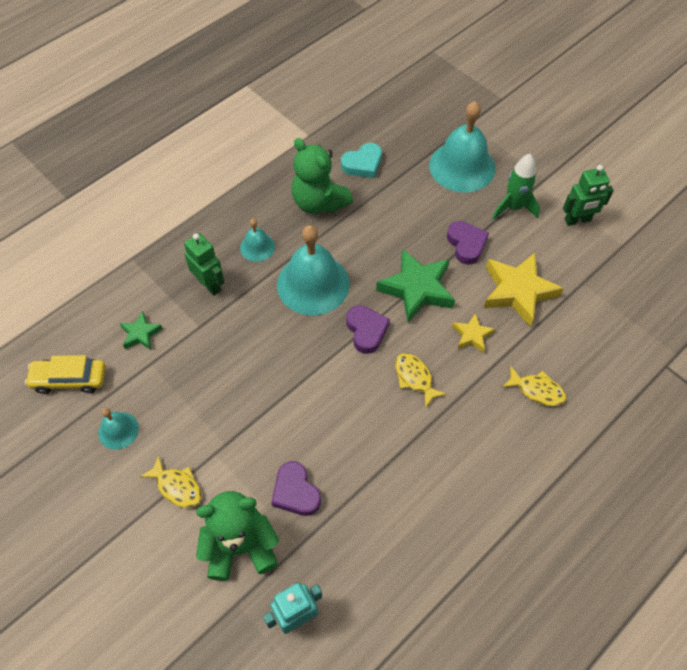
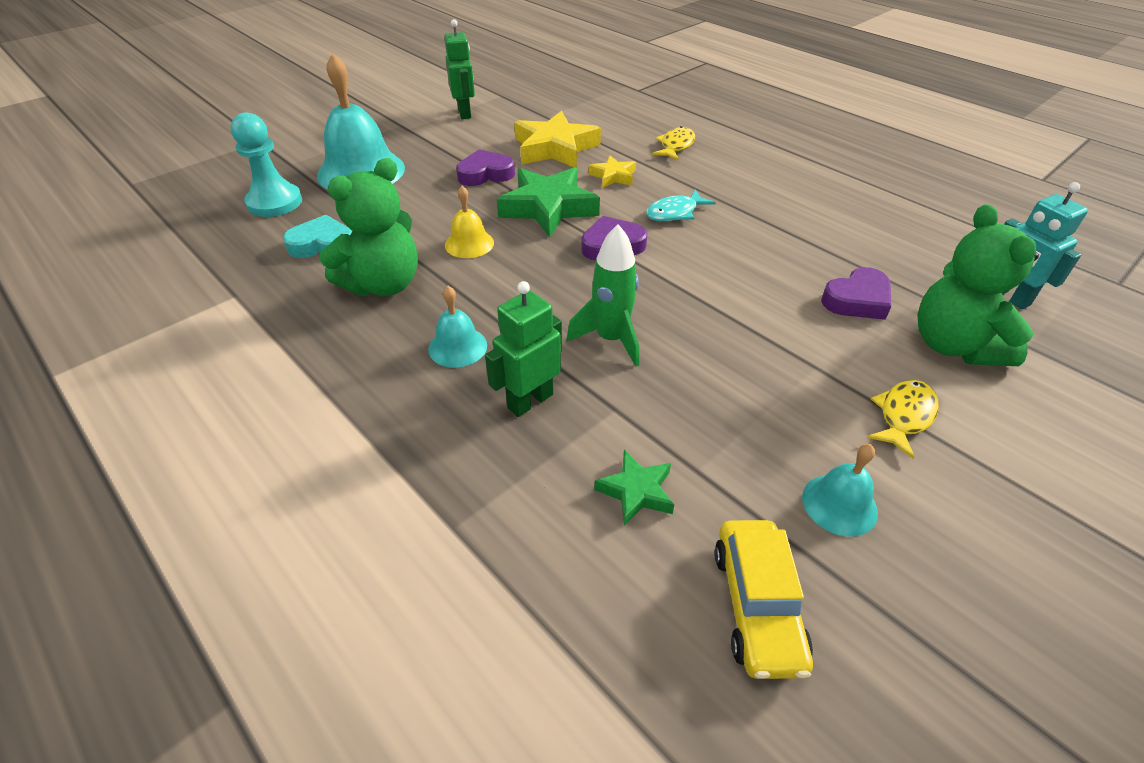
camera: 90 degrees left, 15 degrees down
turquoise bell [277,225,350,316] -> none
turquoise heart [341,143,382,178] -> turquoise heart turned 60 degrees counterclockwise [283,215,352,258]
yellow fish [395,353,447,408] -> turquoise fish [646,190,716,221]
green rocket [492,154,540,220] -> green rocket moved to [566,224,639,366]
none -> turquoise pawn [231,112,302,217]
none -> yellow bell [445,186,494,258]

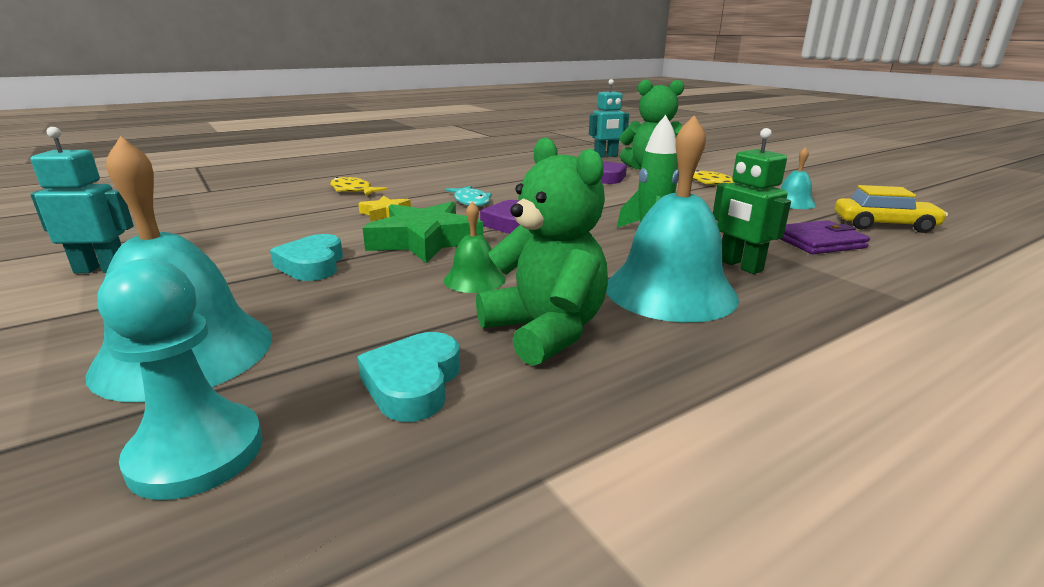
camera: 80 degrees left, 20 degrees down
turquoise bell [428,286,487,368] -> turquoise bell [606,115,739,322], size x2.02
green robot [444,19,475,119] -> turquoise robot [30,127,134,273]
yellow bell [445,186,494,258] -> green bell [444,201,506,293]
purple heart [456,149,515,186] -> turquoise heart [270,234,343,281]
yellow star [514,111,601,168] -> none
green star [594,450,674,526] -> purple wallet [781,220,870,254]

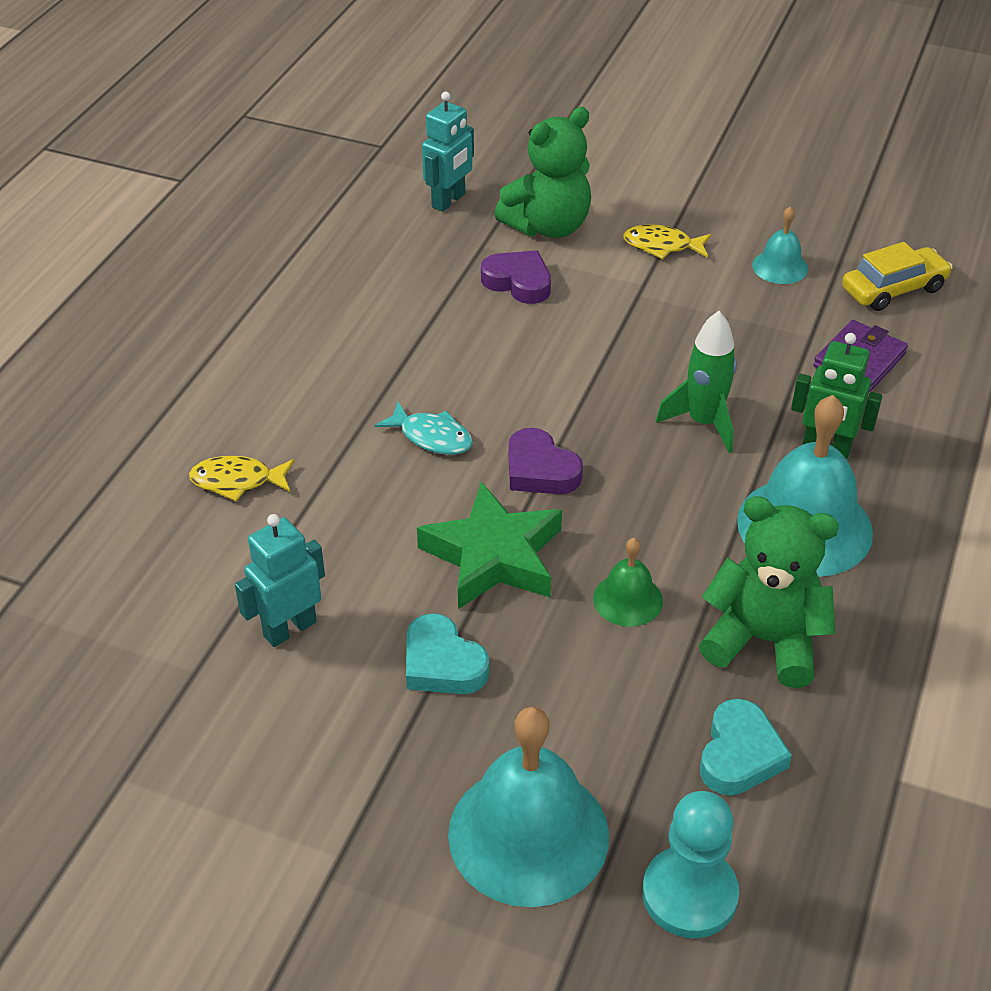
camera: 35 degrees left, 20 degrees up
turquoise robot [30,127,134,273] -> turquoise robot moved to [235,514,325,647]
yellow star [358,196,411,222] -> none
turquoise heart [358,332,460,422] -> turquoise heart turned 135 degrees counterclockwise [700,699,792,795]

